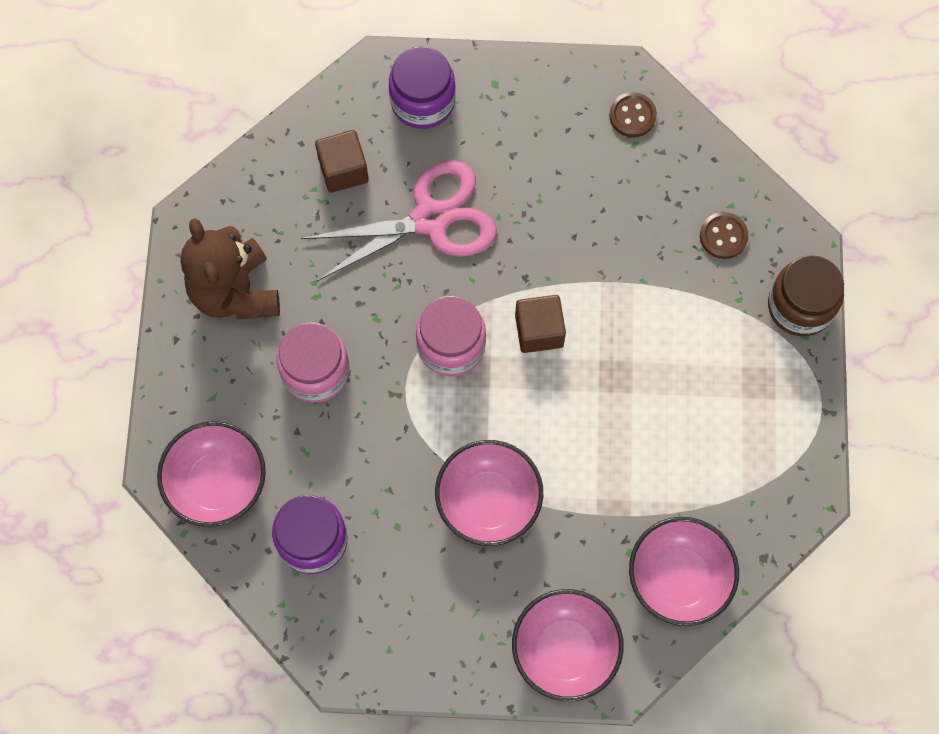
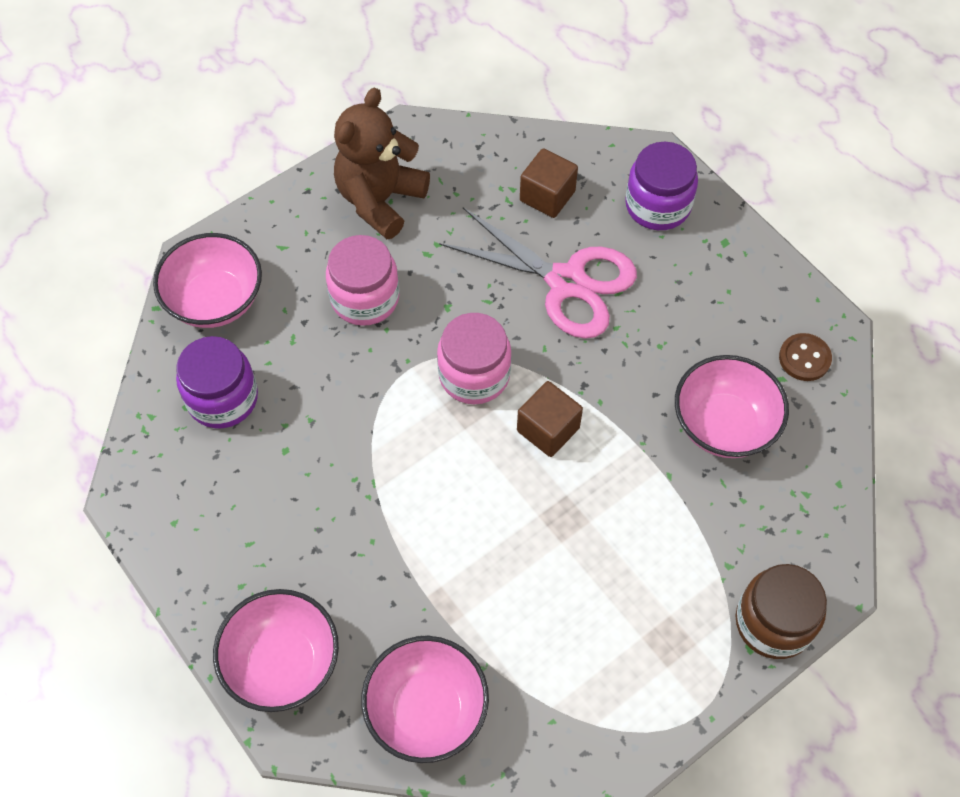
camera: 50 degrees right, 10 degrees down
pink bowl [435,440,543,546] -> pink bowl moved to [675,355,789,458]
brown button [700,212,749,259] -> none

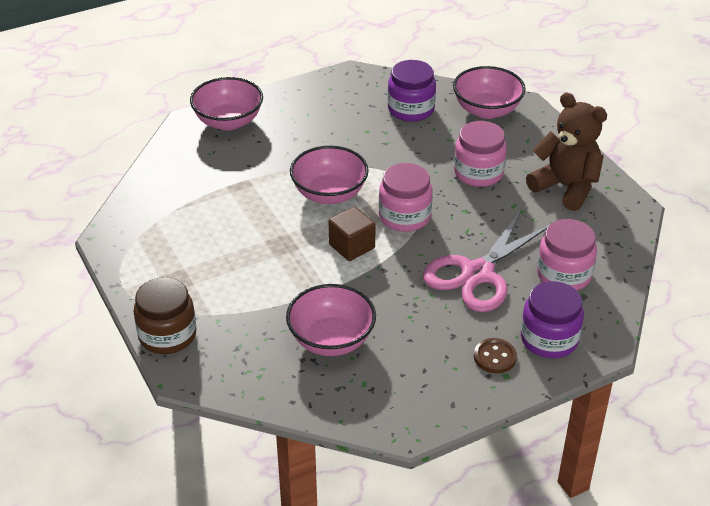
camera: 100 degrees right, 20 degrees down
pink bowl [361,636,489,763] -> pink bowl moved to [290,146,369,204]
brown cube [520,148,578,218] -> pink jar [537,219,597,290]
brown button [779,333,832,381] -> brown button moved to [474,338,517,373]

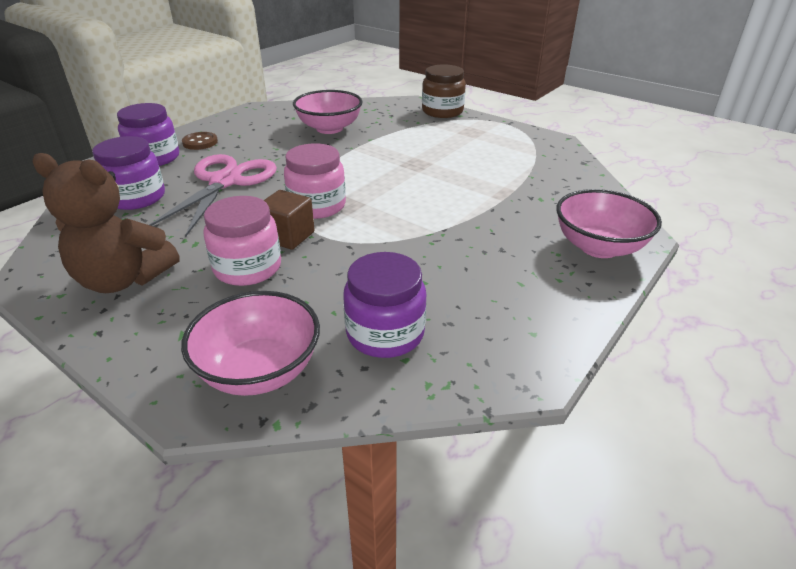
camera: 155 degrees right, 5 degrees down
pink bowl [290,146,369,204] -> none
brown cube [329,207,376,261] -> brown cube moved to [264,190,315,250]
pink jar [537,219,597,290] -> purple jar [92,136,165,210]

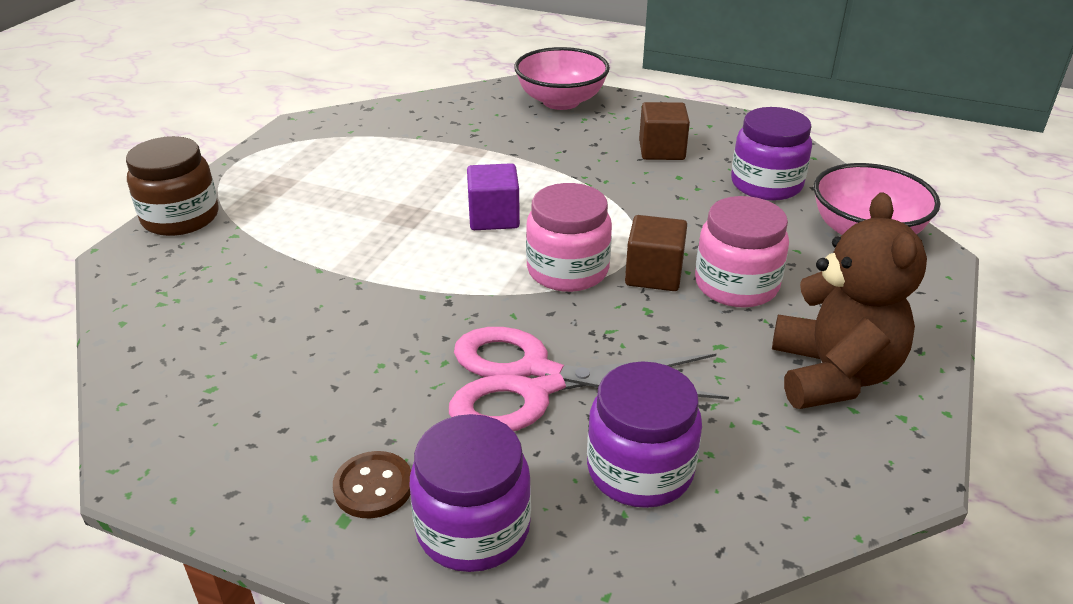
camera: 105 degrees left, 0 degrees up
pink bowl [293,90,363,134] -> none
none -> purple cube [467,163,520,230]
none -> brown cube [639,102,690,160]

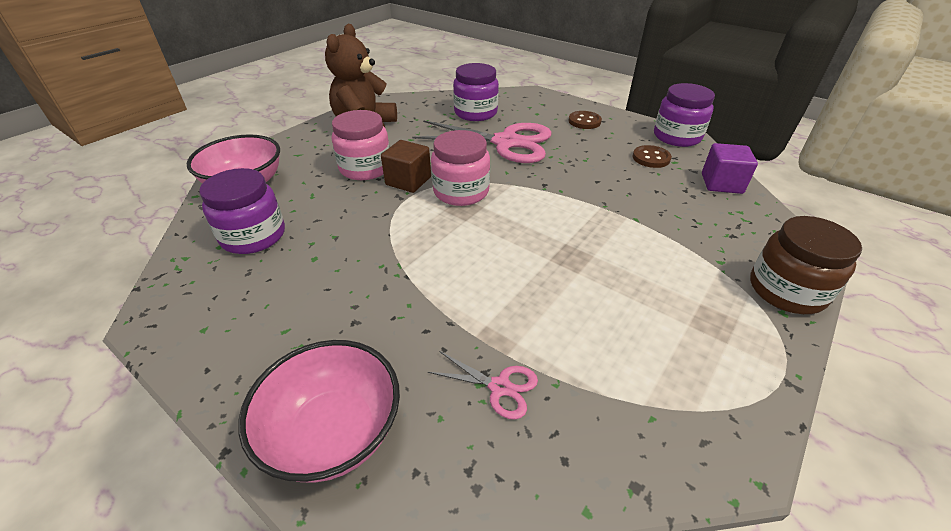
camera: 165 degrees left, 5 degrees up
purple jar [410,414,531,572] -> purple jar moved to [654,83,715,147]
purple cube [467,163,520,230] -> purple cube moved to [702,143,758,194]
brown cube [639,102,690,160] -> none
none -> pink scissors [428,351,538,420]
none -> brown button [633,145,672,168]

